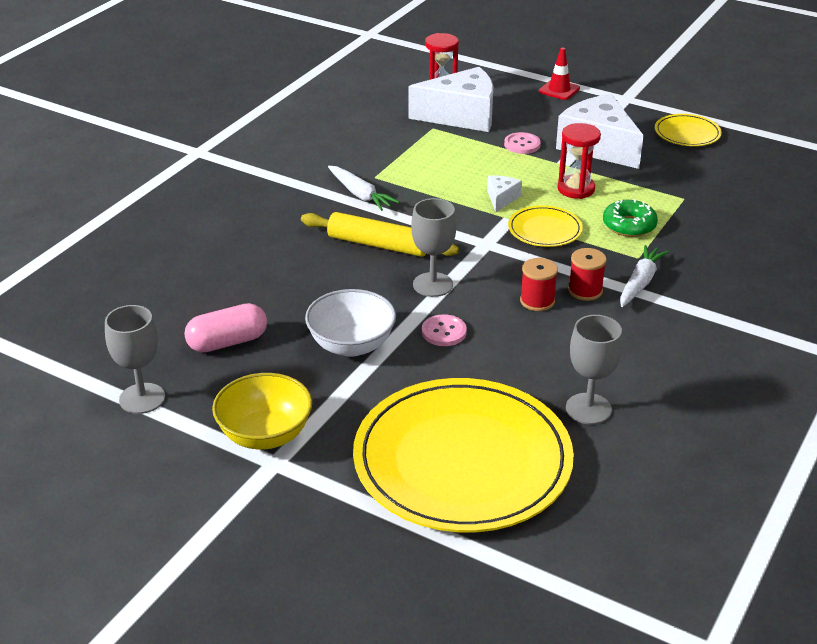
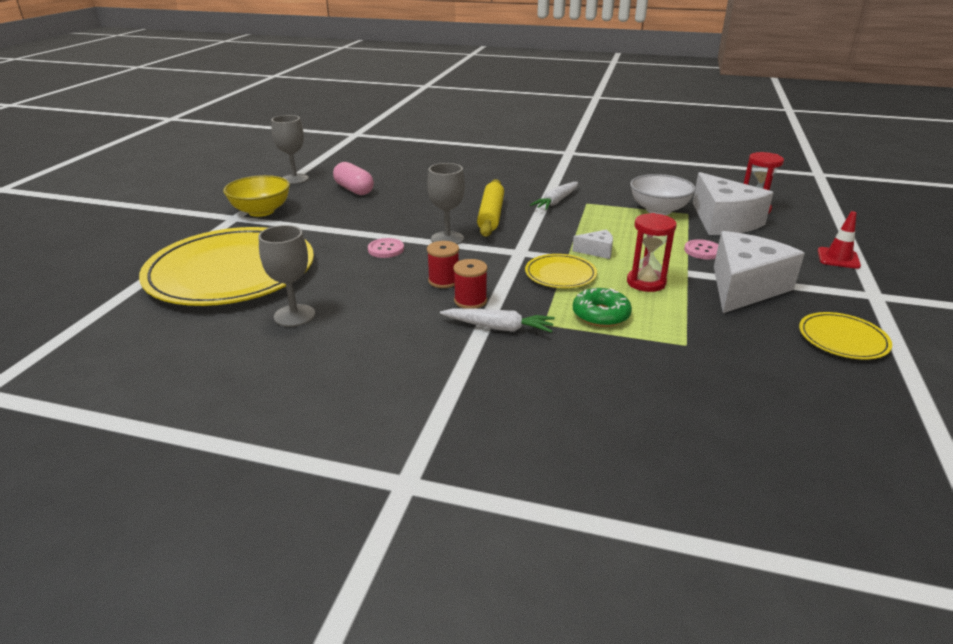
camera: 75 degrees right, 5 degrees down
white bowl [305,289,396,357] -> white bowl moved to [630,174,696,215]

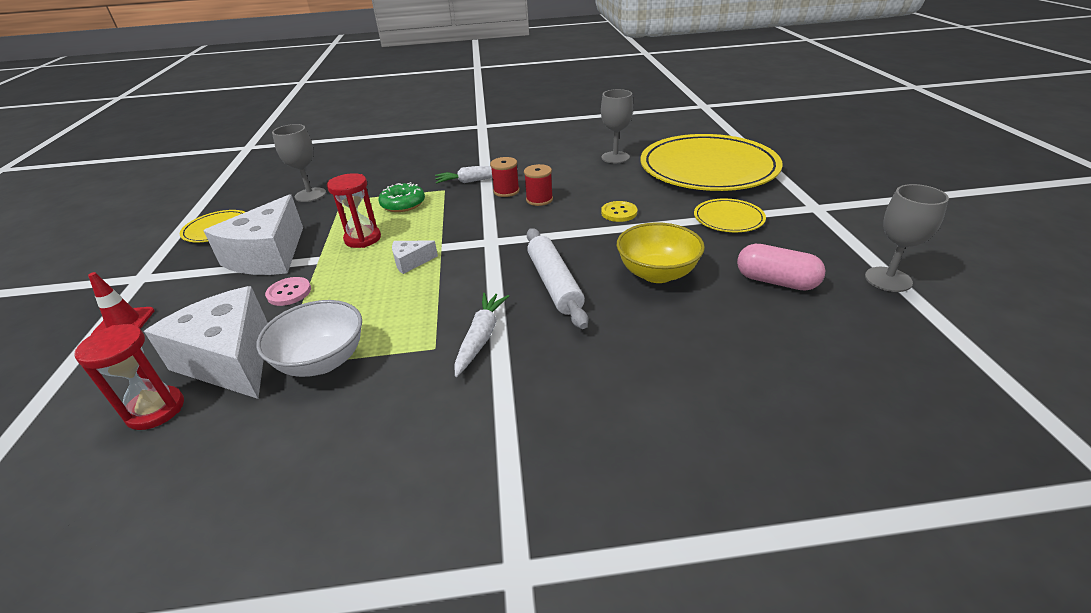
camera: 160 degrees right, 5 degrees up
yellow bowl [223,175,290,217] -> yellow bowl moved to [617,222,705,283]
pink button [368,238,404,258] -> yellow button [601,201,637,222]
grey goblet [428,163,465,245] -> grey goblet moved to [272,124,326,202]
yellow rolling pin [477,179,504,237] -> white rolling pin [527,228,588,329]
yellow plate [525,254,597,288] -> yellow plate moved to [694,199,766,232]

